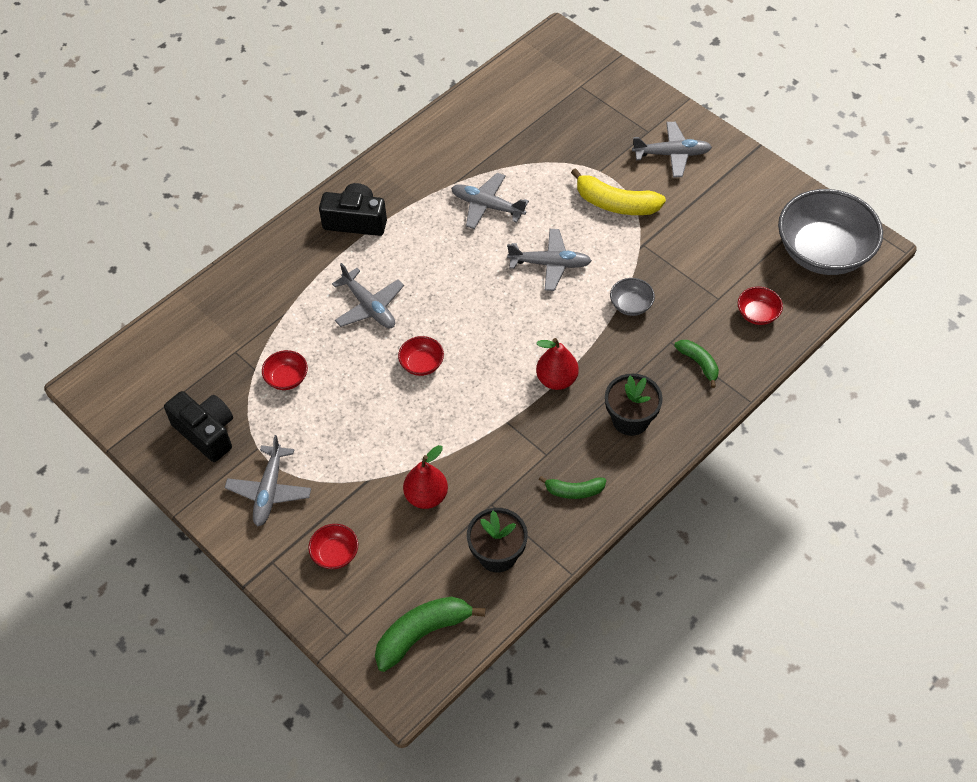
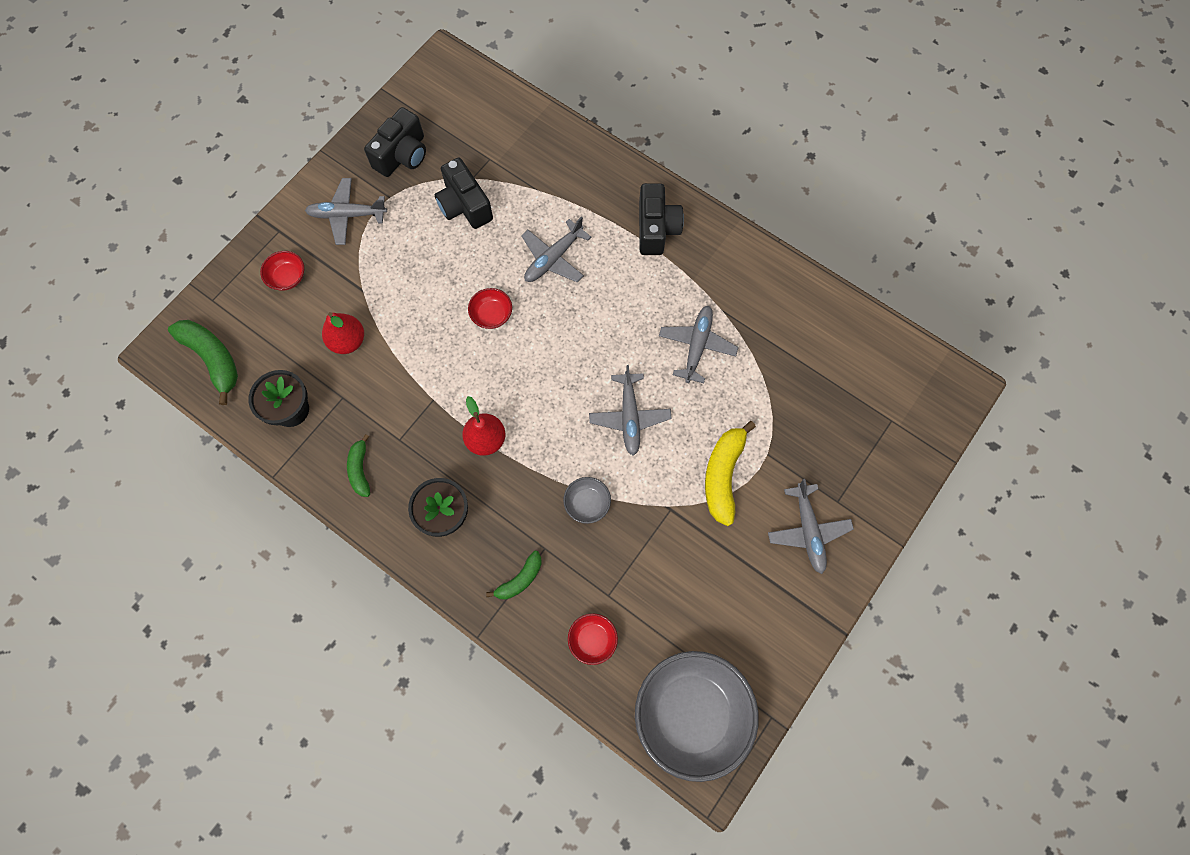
camera: 80 degrees right, 15 degrees up
red bowl [262,350,308,390] -> black camera [435,158,493,229]

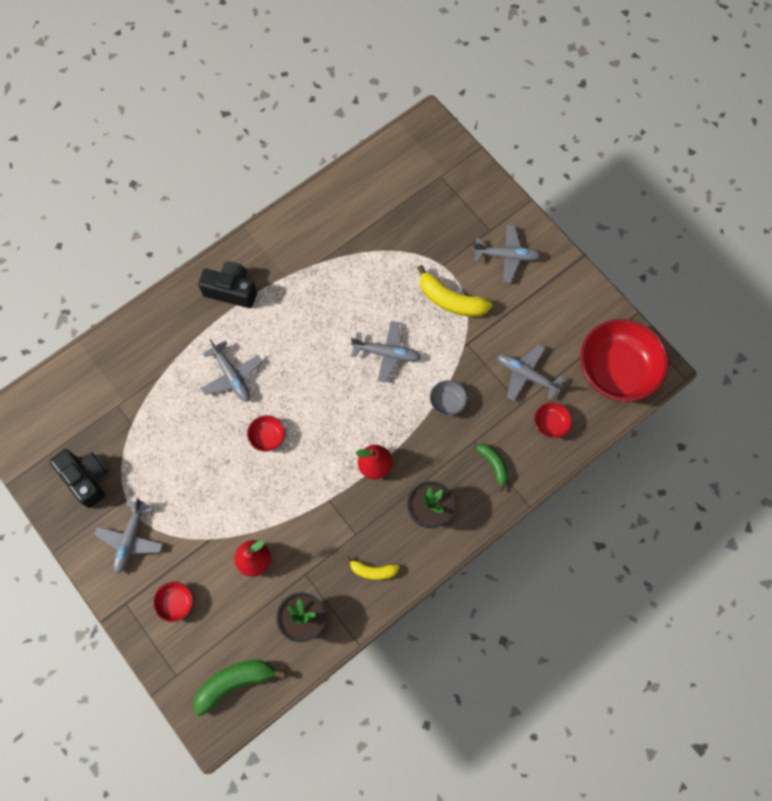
camera: 75 degrees left, 0 degrees up
green banana [347,434,370,497] -> yellow banana [346,556,400,580]
black camera [435,158,493,229] -> none
grey bowl [635,651,759,782] -> red bowl [580,319,669,402]
grey plane [659,306,738,383] -> grey plane moved to [497,344,564,401]

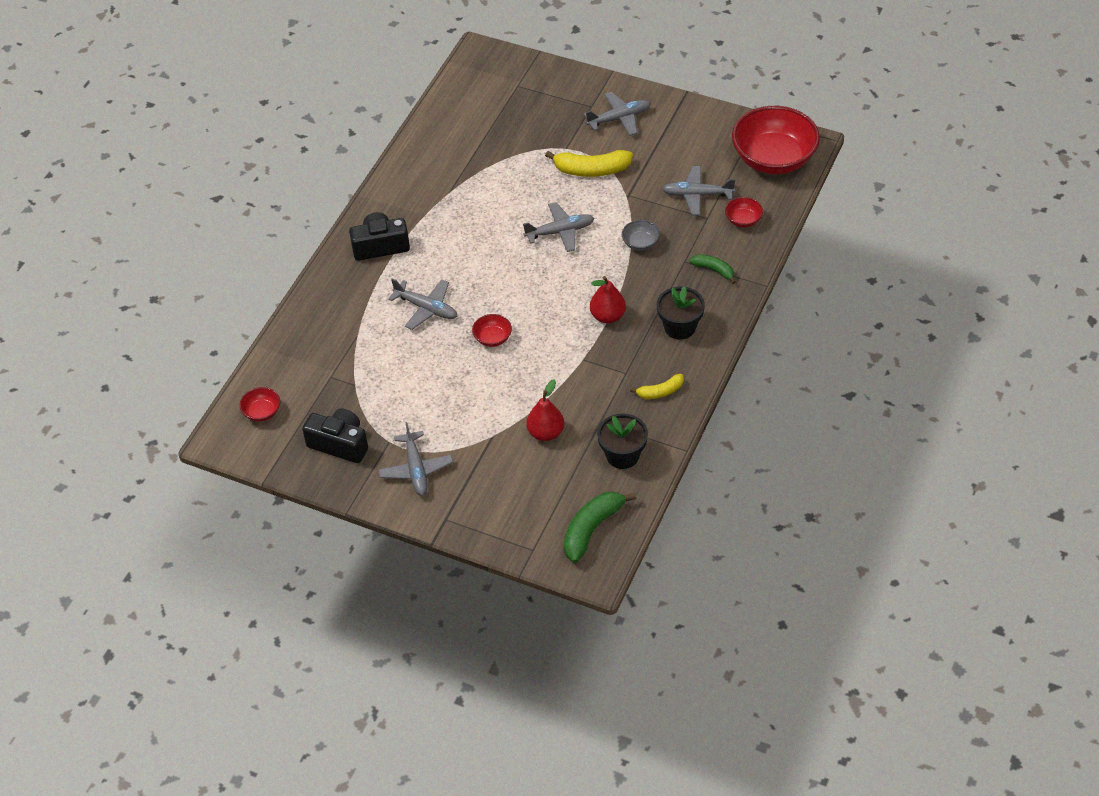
camera: 25 degrees left, 20 degrees down
red bowl [153,582,193,622] -> red bowl moved to [240,387,280,422]

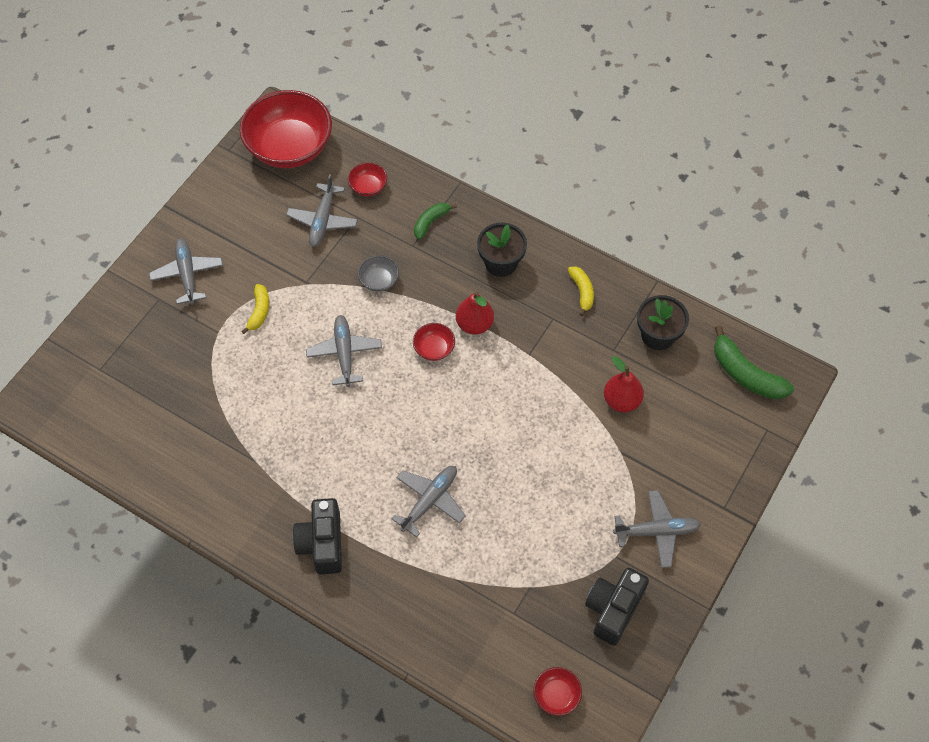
camera: 85 degrees left, 10 degrees up
red bowl [472,314,512,347] -> red bowl moved to [413,323,455,361]
yellow banana [545,150,633,177] -> yellow banana [241,284,269,334], size x0.59

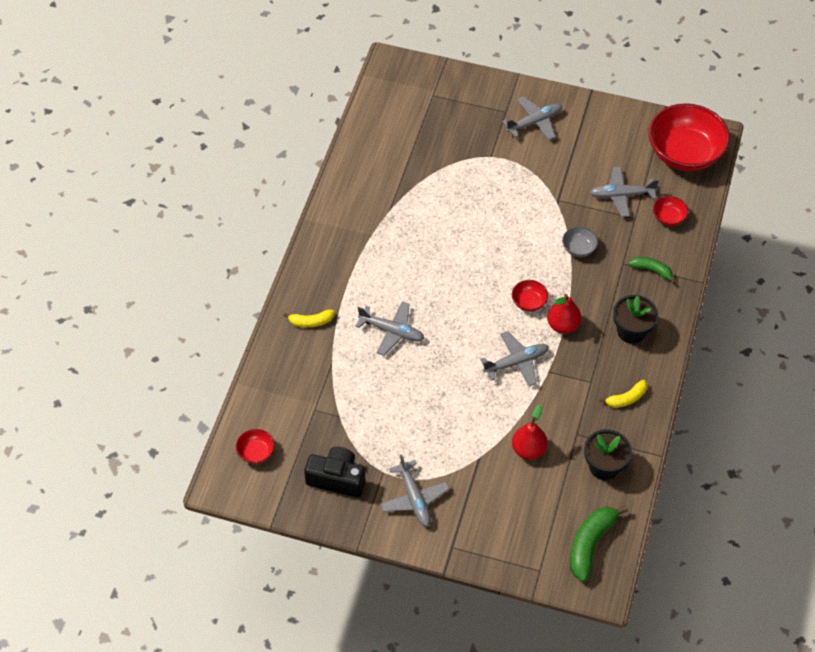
camera: 75 degrees right, 5 degrees down
yellow banana [241,284,269,334] -> yellow banana moved to [283,310,335,328]
black camera [293,498,342,575] -> none
grey plane [306,315,382,387] -> grey plane moved to [480,331,549,387]

